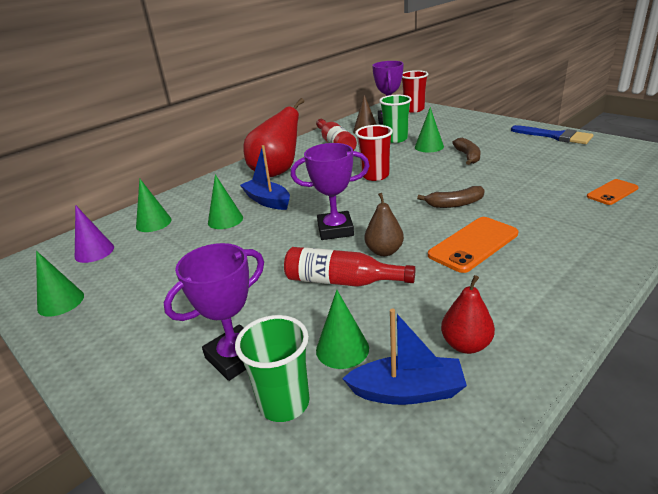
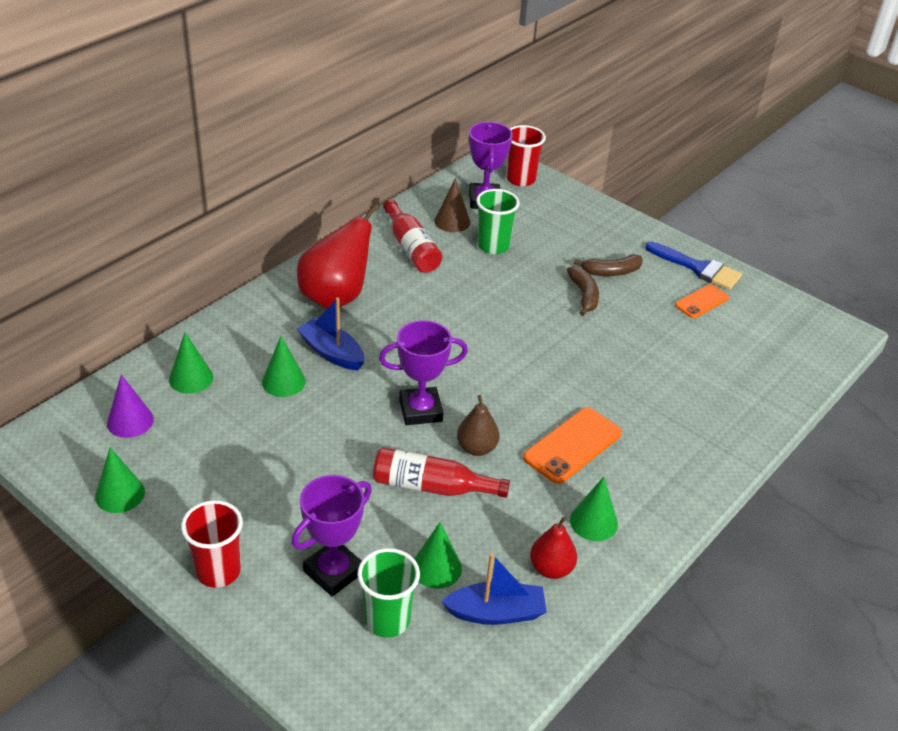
camera: 10 degrees left, 10 degrees up
red cup [355,125,393,181] -> red cup moved to [181,500,243,588]
green cone [415,107,444,152] -> green cone moved to [570,477,618,541]
brown banana [417,186,485,208] -> brown banana moved to [574,254,643,276]
orange phone [587,179,639,205] -> orange phone moved to [675,284,729,318]

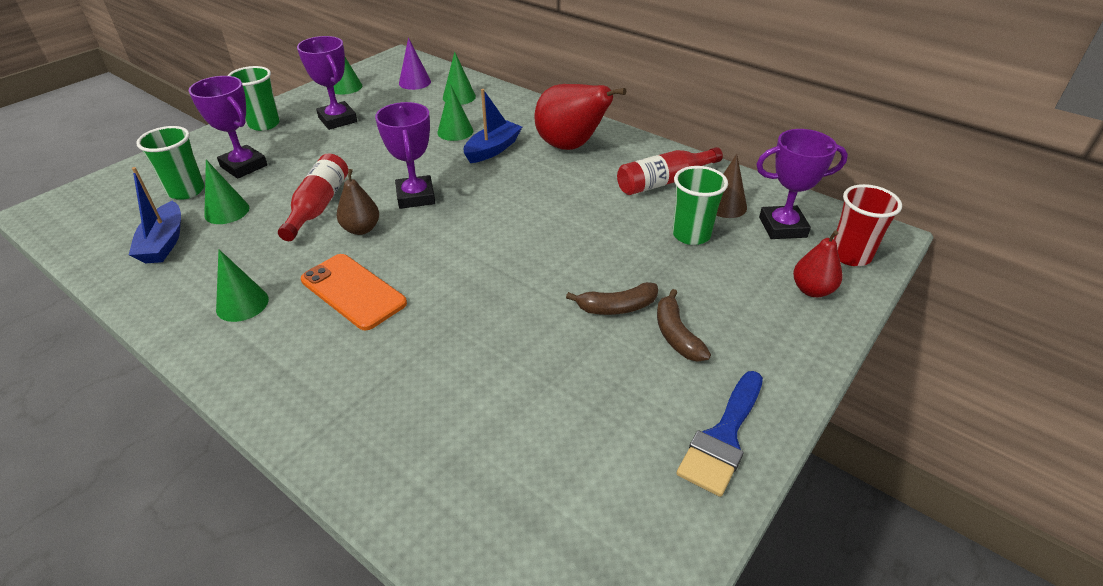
camera: 90 degrees right, 0 degrees up
red cup [181,500,243,588] -> green cup [228,66,280,131]
red pear [530,517,577,579] -> red pear moved to [793,230,842,297]
orange phone [675,284,729,318] -> none
none -> purple trophy [297,36,357,130]

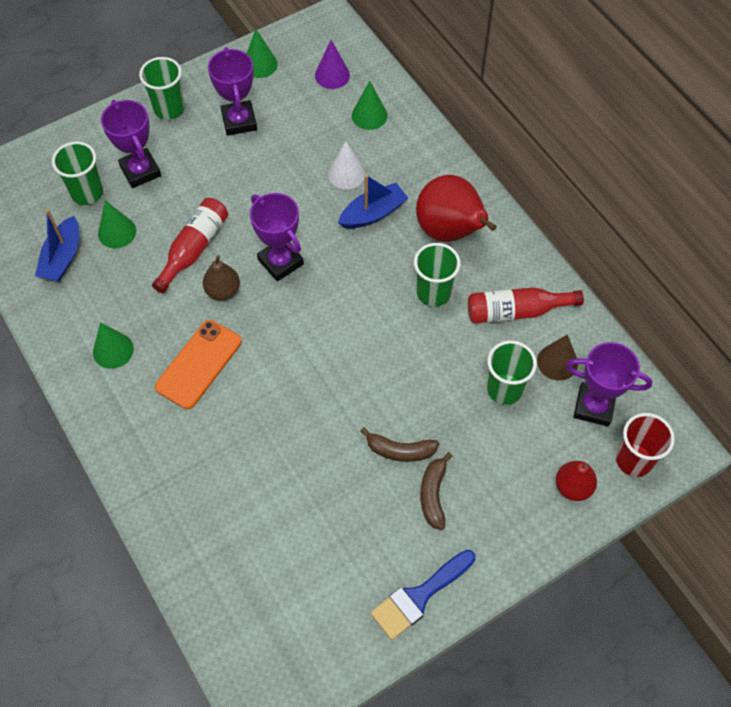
camera: 20 degrees right, 20 degrees up
orange phone [301,254,407,331] -> orange phone turned 60 degrees clockwise [155,320,242,409]
purple trophy [375,102,435,209] -> purple trophy turned 45 degrees counterclockwise [250,193,304,281]
green cone [437,84,473,141] -> white cone [328,141,365,189]
none -> green cup [414,243,461,307]

